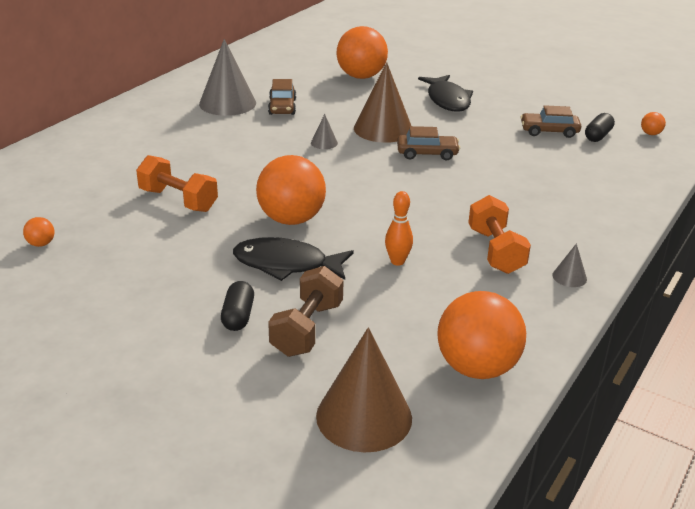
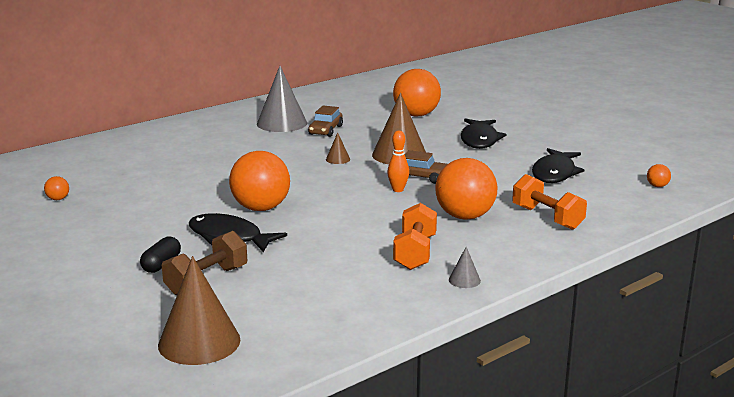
camera: 20 degrees right, 10 degrees down
orange dumbbell [136,155,218,212] -> orange dumbbell moved to [512,174,587,230]
grey cone [311,114,338,149] -> brown cone [326,132,350,164]
orange bowling pin [385,191,413,266] -> orange bowling pin moved to [387,131,409,192]
orange ball [437,291,526,379] -> orange ball moved to [436,158,497,220]
brown car [520,105,581,138] -> black fish [532,148,584,183]
black capsule [585,113,615,142] -> none

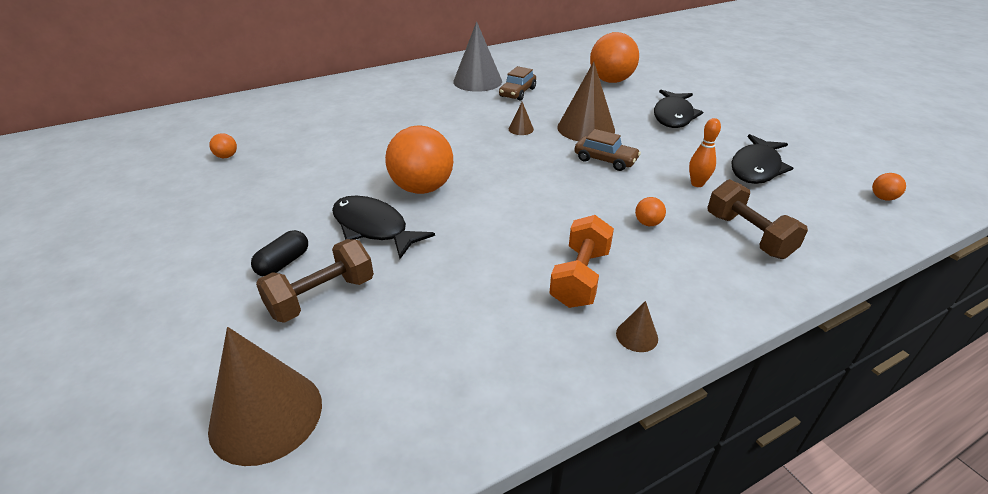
camera: 10 degrees right, 15 degrees up
orange bowling pin [387,131,409,192] -> orange bowling pin moved to [689,118,721,187]
orange ball [436,158,497,220] -> orange ball [635,197,666,226], size x0.41
grey cone [449,247,481,288] -> brown cone [616,301,658,352]
orange dumbbell [512,174,587,230] -> brown dumbbell [708,179,808,259]

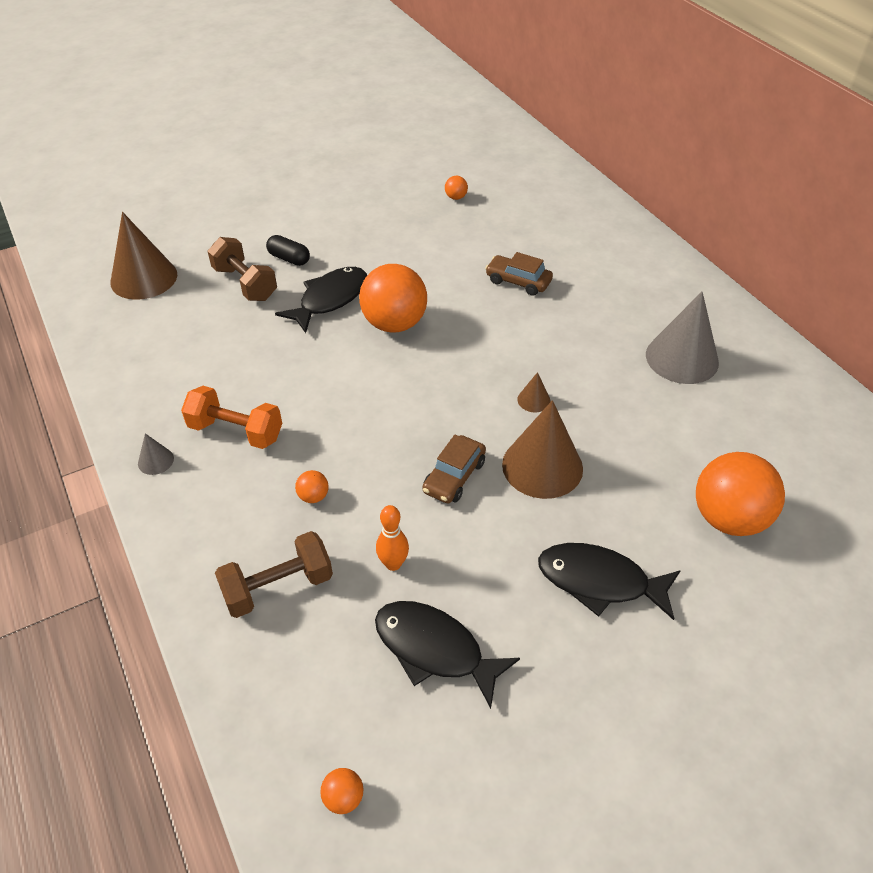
camera: 90 degrees right, 10 degrees up
brown car [499,66,536,100] -> brown car moved to [485,252,553,296]
brown cone [616,301,658,352] -> grey cone [138,433,174,475]

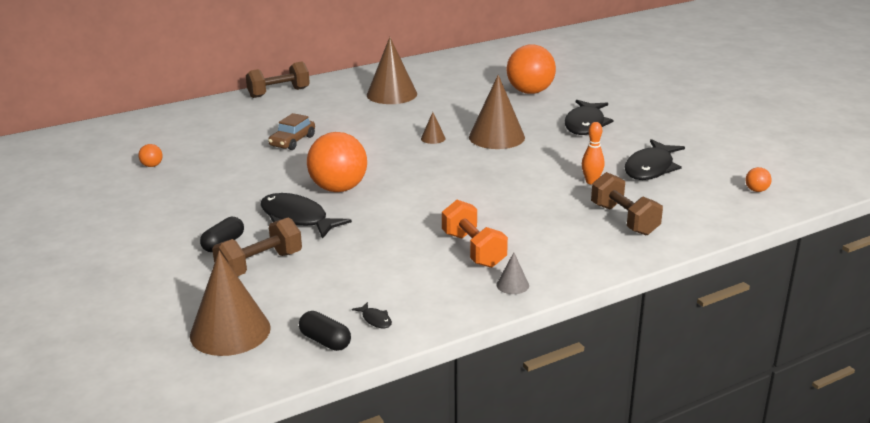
camera: 90 degrees left, 20 degrees down
orange dumbbell [181,386,282,449] -> orange dumbbell turned 45 degrees counterclockwise [442,200,508,268]
orange ball [295,470,329,503] -> none
brown car [422,435,486,503] -> none
grey cone [646,291,719,384] -> brown cone [367,37,417,104]
none -> brown dumbbell [246,62,310,98]
none -> black capsule [299,311,351,351]
none -> black fish [352,302,392,328]

